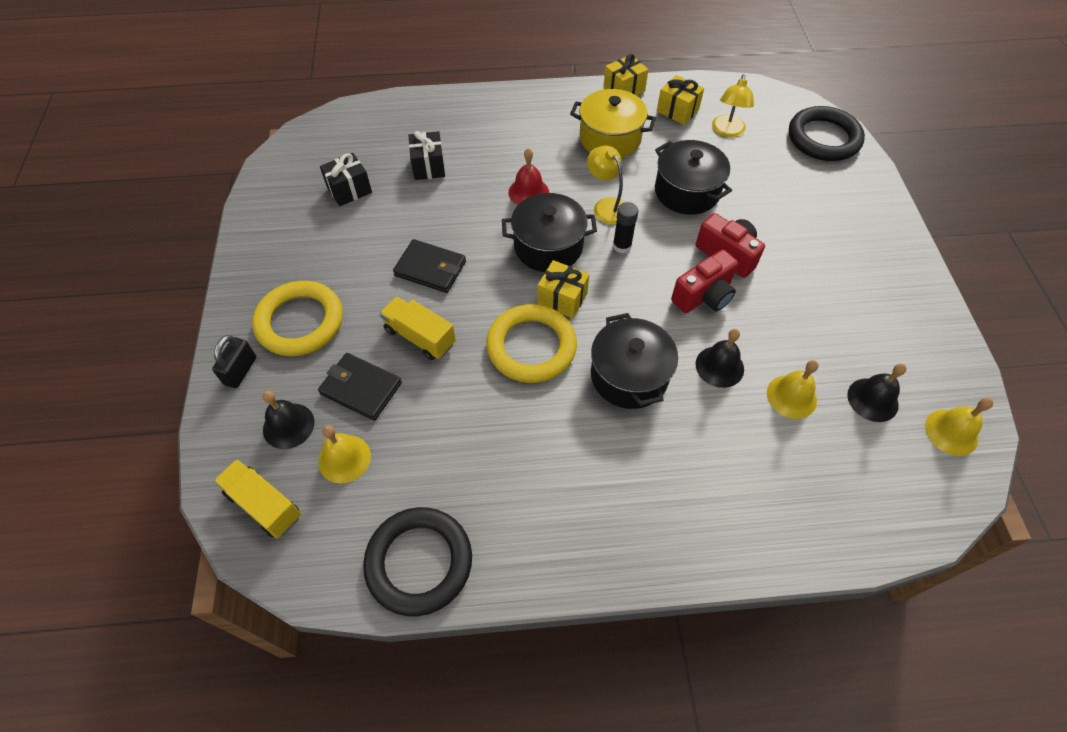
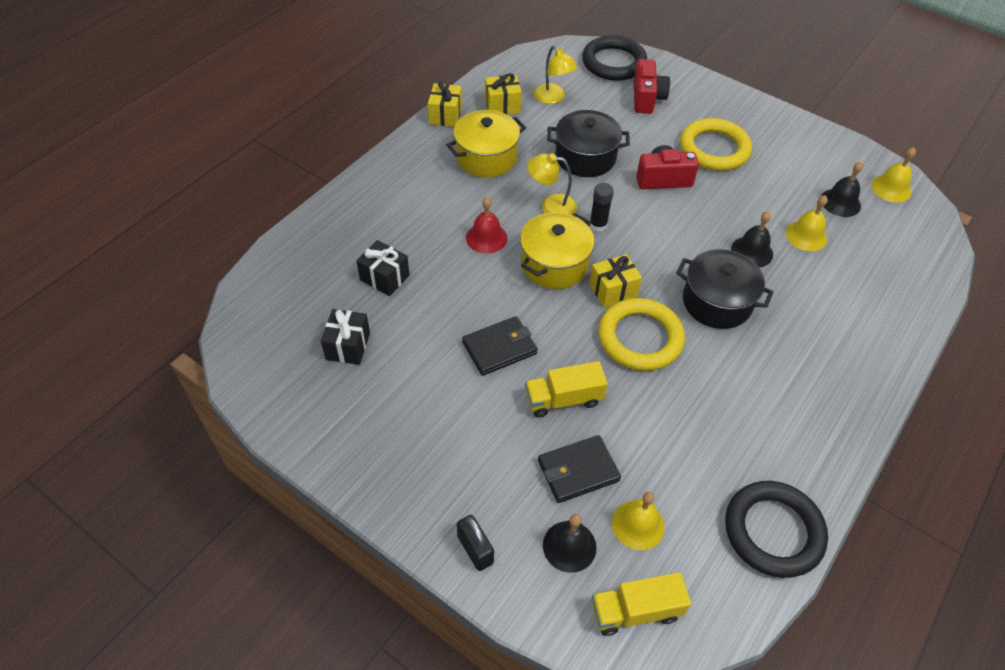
camera: 50 degrees left, 5 degrees down
yellow ring [252,281,343,356] -> yellow ring moved to [680,118,752,171]
black pot [502,193,597,272] -> yellow pot [520,212,595,289]
red camera [671,249,738,313] -> red camera moved to [634,59,670,114]

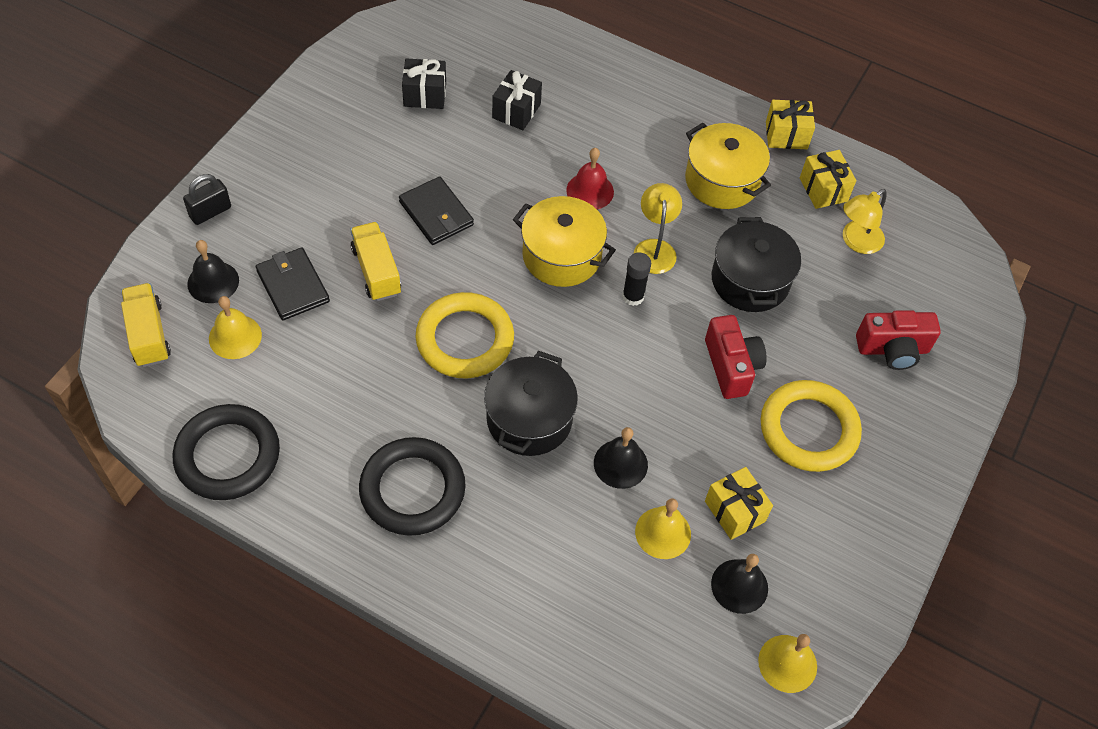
camera: 80 degrees right, 5 degrees up
black ring [582,35,647,81] -> black ring moved to [359,437,466,536]
yellow gift [589,254,642,308] -> yellow gift moved to [705,467,773,540]

